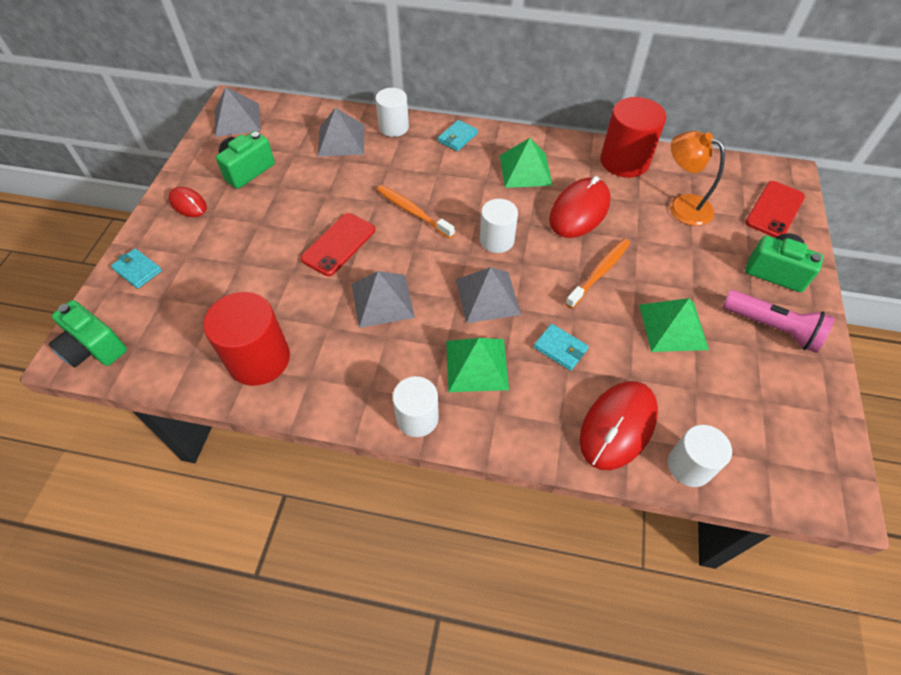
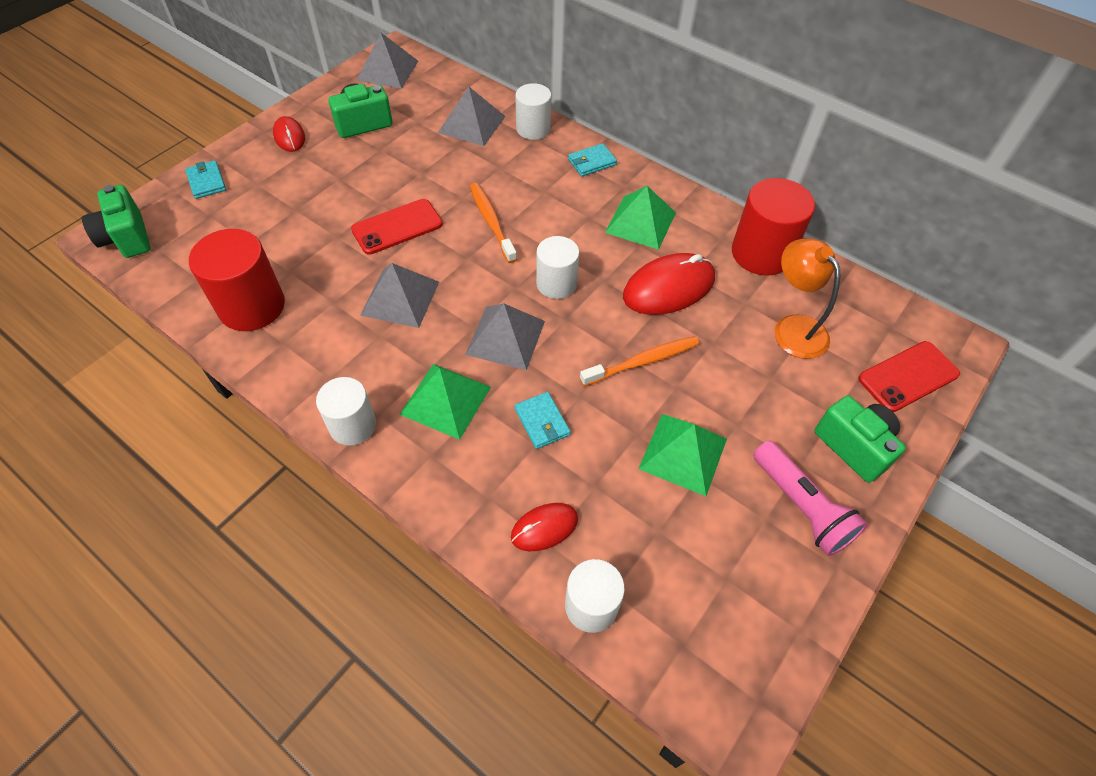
camera: 25 degrees right, 0 degrees up
red mouse [580,381,658,470] -> red mouse [511,503,578,551], size x0.57

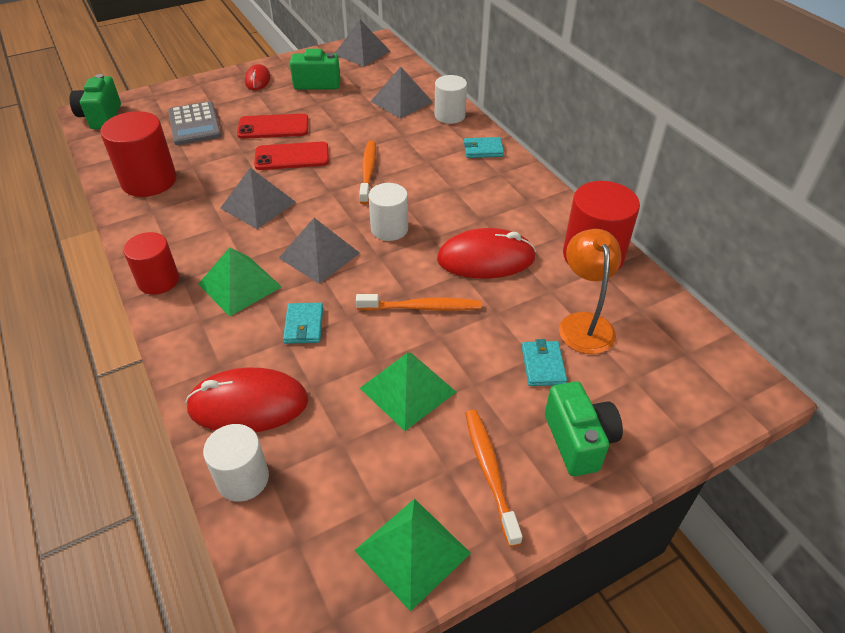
camera: 25 degrees right, 10 degrees down
turquoise wallet [185,160,226,199] -> turquoise wallet moved to [522,339,567,386]
white cylinder [316,377,376,446] -> red cylinder [123,232,179,295]
red mouse [511,503,578,551] -> red mouse [185,368,308,432], size x1.76
green pyramid [605,186,676,250] -> green pyramid moved to [354,499,471,612]
pink flashlight [753,441,868,556] -> orange toothbrush [465,410,523,547]
red phone [858,341,960,412] -> red phone moved to [237,114,309,139]
none -> grey calculator [168,101,222,145]

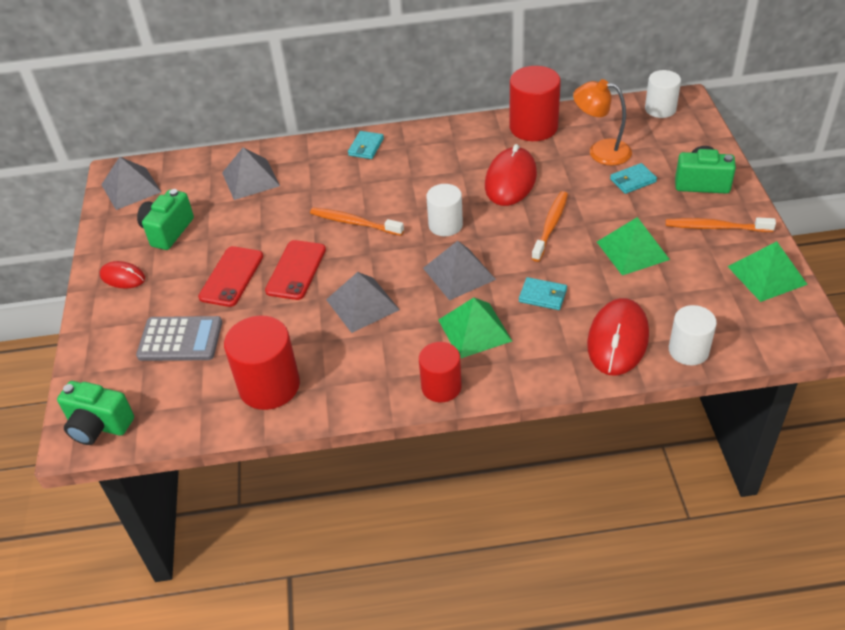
camera: 65 degrees left, 0 degrees up
white cylinder [435,75,467,124] -> white cylinder moved to [645,70,681,118]
turquoise wallet [522,339,567,386] -> turquoise wallet turned 45 degrees counterclockwise [610,163,657,194]

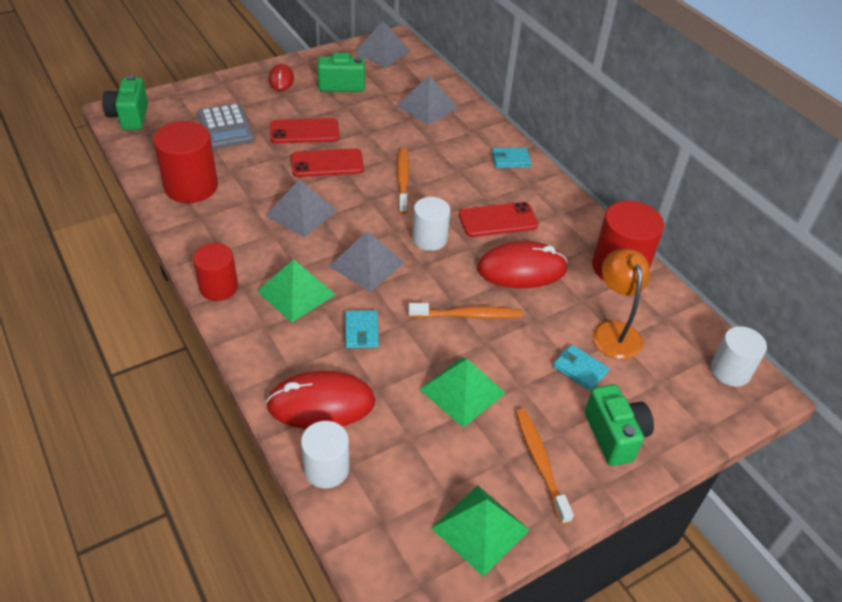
camera: 60 degrees right, 0 degrees up
none -> red phone [459,202,539,237]

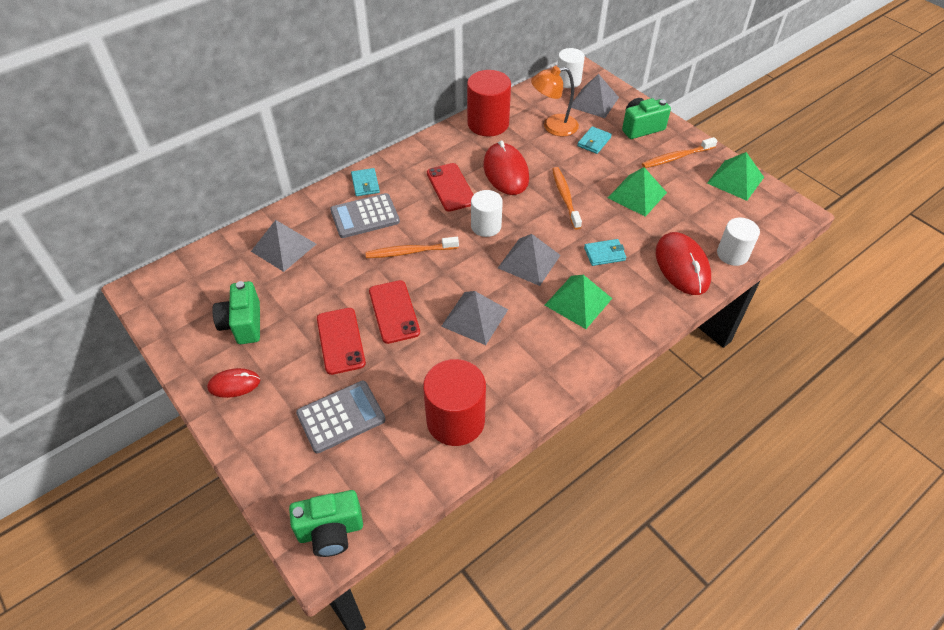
camera: 95 degrees left, 5 degrees up
red cylinder [193,243,238,301] -> none
grey pyramid [354,21,410,67] -> grey pyramid moved to [571,74,619,118]
none -> grey calculator [330,193,400,238]

